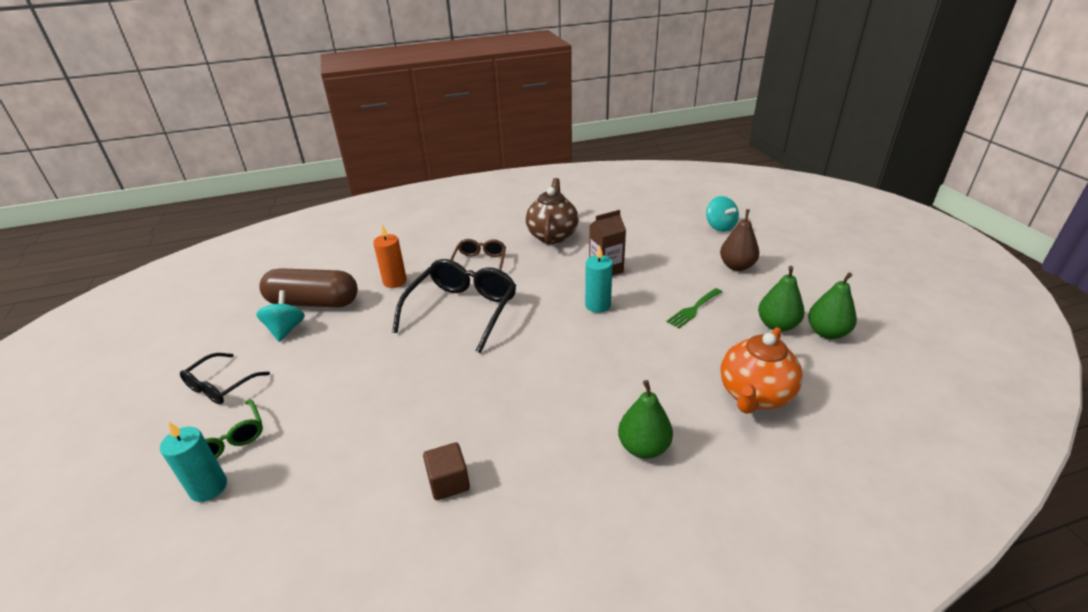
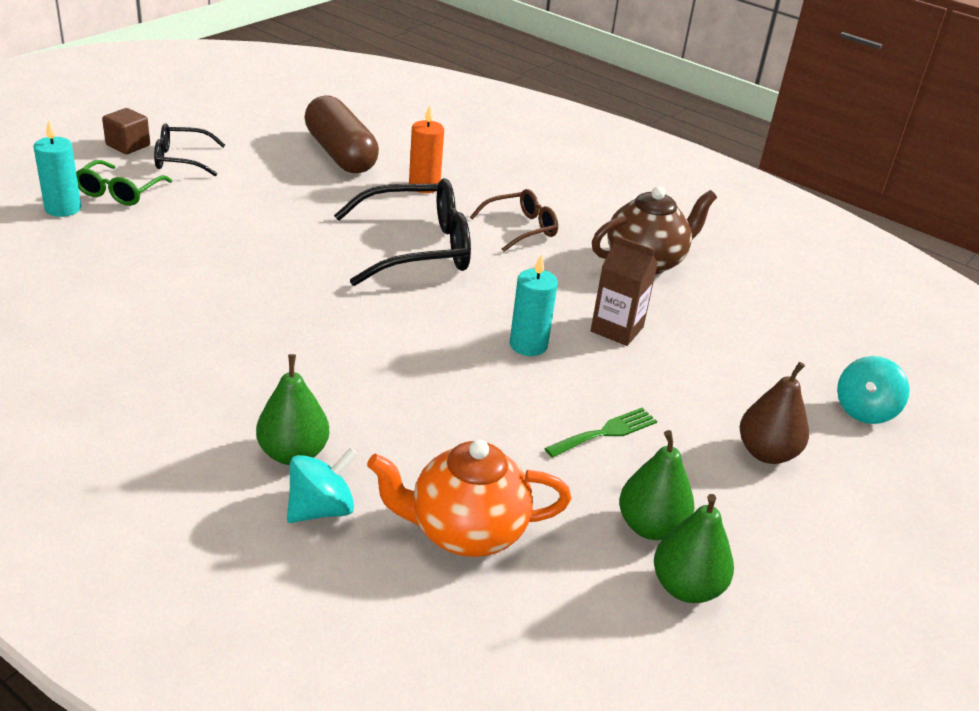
camera: 50 degrees right, 0 degrees up
turquoise spinning top [256,290,305,342] -> turquoise spinning top moved to [287,447,358,523]
brown cube [423,442,470,500] -> brown cube moved to [102,108,150,154]
green fork [666,288,722,328] -> green fork turned 135 degrees clockwise [544,408,657,458]

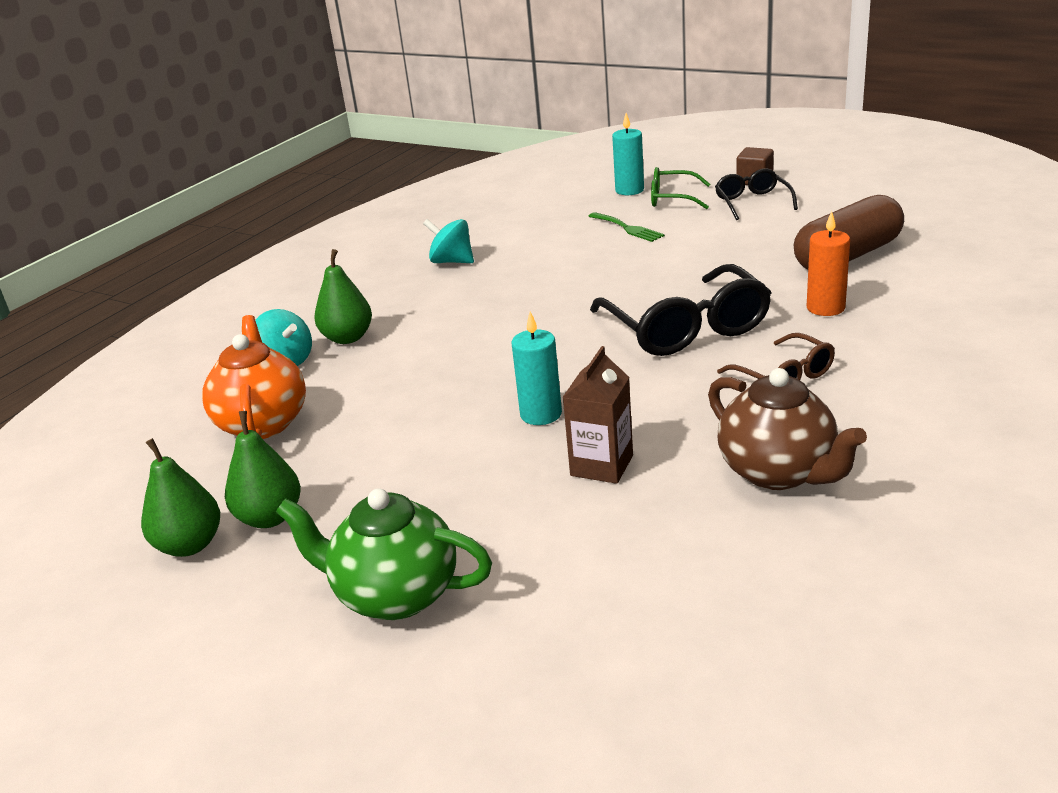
camera: 90 degrees right, 5 degrees down
green fork [544,408,657,458] -> green fork moved to [588,212,665,242]
brown pear [740,362,809,464] -> green teapot [276,488,492,620]
turquoise spinning top [837,356,910,424] -> turquoise spinning top moved to [423,219,474,263]

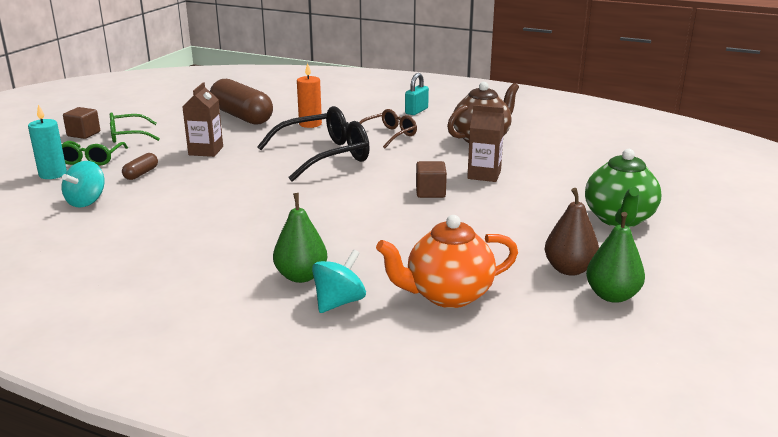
camera: 100 degrees left, 5 degrees down
green pear [225,411,301,528] -> brown pear [545,188,599,276]
turquoise spinning top [423,219,474,263] -> turquoise spinning top moved to [62,161,105,208]
turquoise candle [511,312,562,425] -> brown cube [416,161,447,198]
green fork [588,212,665,242] -> brown capsule [122,153,158,180]
black glasses [715,168,798,220] -> green glasses [110,112,160,143]
none -> brown carton [182,82,223,157]
none -> turquoise padlock [405,73,429,115]

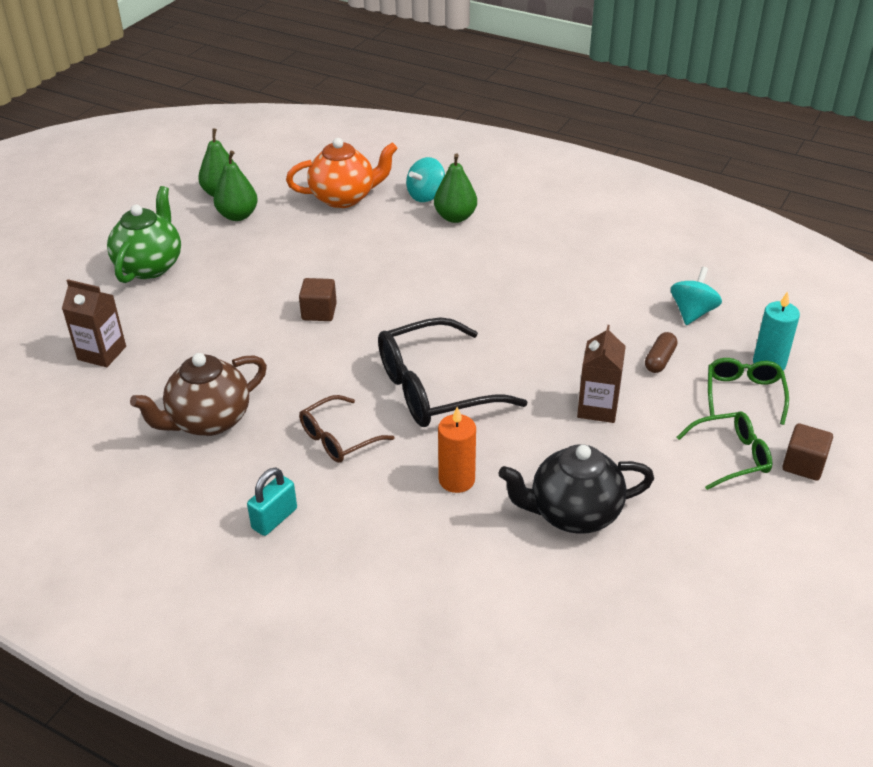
camera: 175 degrees left, 15 degrees up
brown capsule [210,79,273,125] -> black teapot [498,444,654,534]
brown carton [467,105,505,182] -> brown carton moved to [62,279,126,367]
brown pear [545,188,599,276] -> green pear [214,151,258,221]

